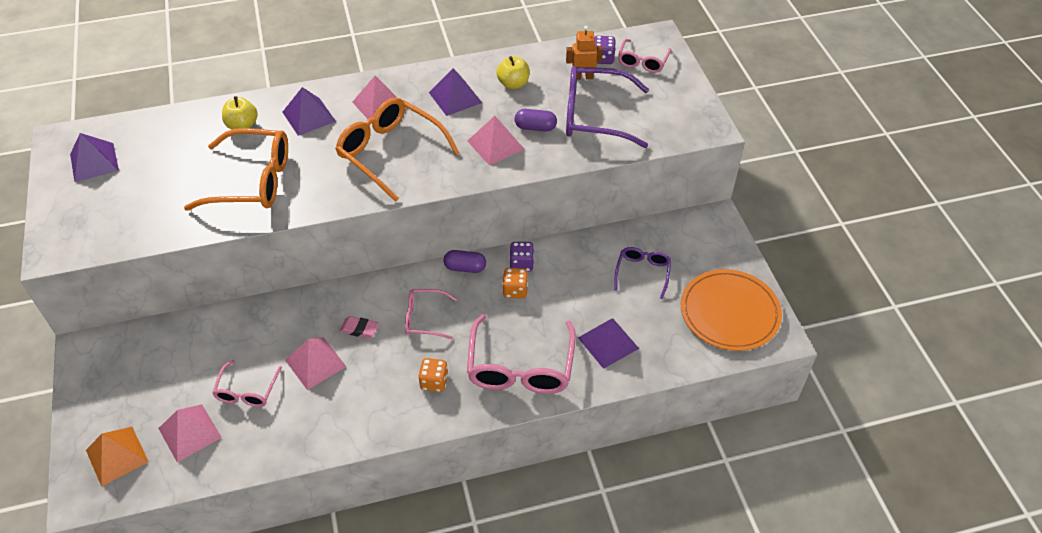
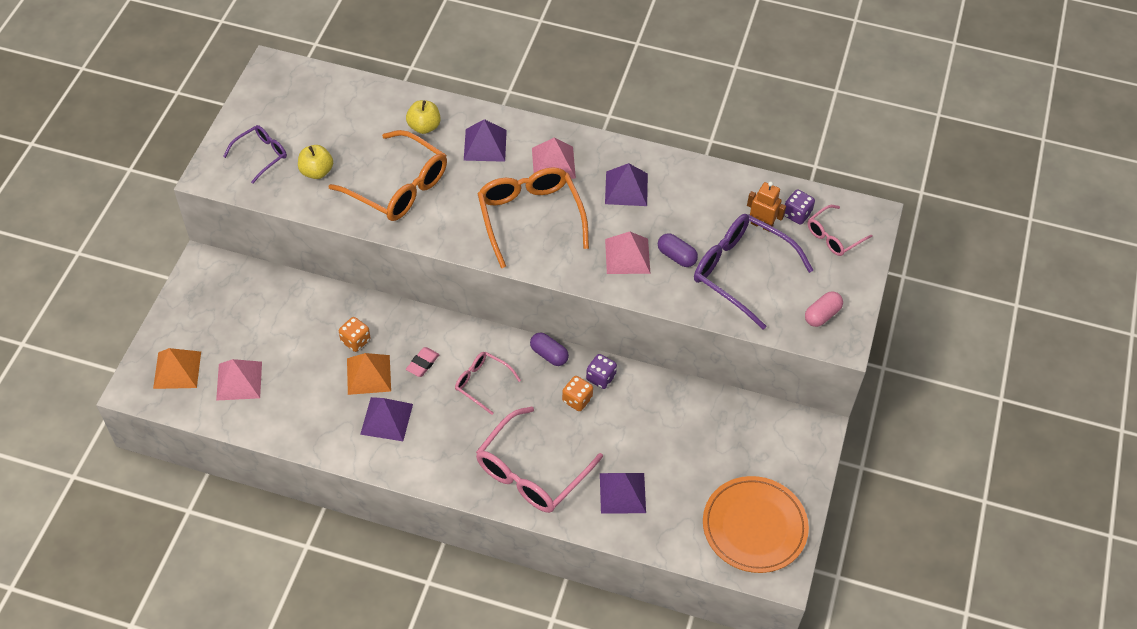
camera: 30 degrees right, 5 degrees up
purple pyramid [70,133,119,182] -> purple pyramid moved to [360,397,413,441]
pink glasses [212,360,282,407] -> none
pink pyramid [285,337,347,390] -> orange pyramid [347,353,391,395]
pink eraser [340,316,379,338] -> pink eraser turned 75 degrees clockwise [406,347,440,377]
orange dice [419,358,448,392] -> orange dice moved to [339,317,370,352]
yellow apple [496,56,529,89] -> yellow apple moved to [298,145,333,179]
purple glasses [614,247,671,299] -> purple glasses moved to [223,125,287,184]
none -> pink capsule [805,291,843,327]

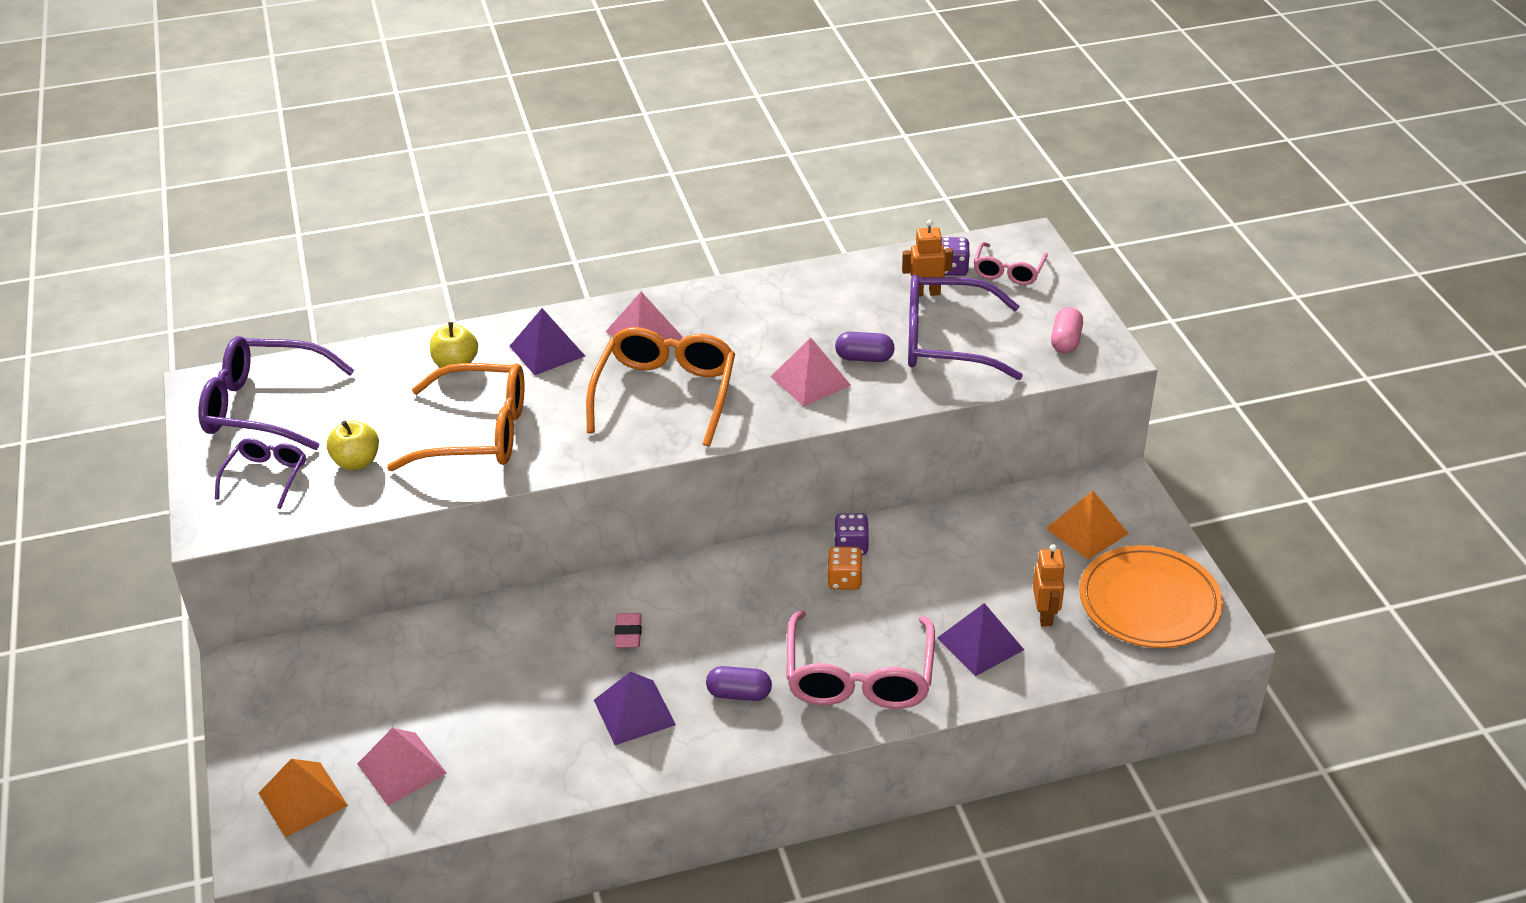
camera: 30 degrees left, 15 degrees down
orange dice [339,317,370,352] -> none
orange pyramid [347,353,391,395] -> orange pyramid moved to [1046,491,1129,560]
pink glasses [455,352,521,415] -> none
orange glasses [477,167,589,268] -> orange glasses turned 60 degrees clockwise [586,327,735,447]
purple capsule [530,332,569,366] -> purple capsule moved to [706,666,772,701]
purple pyramid [605,163,648,206] -> none
none -> purple glasses [198,336,354,450]
none -> orange robot [1033,544,1065,626]

